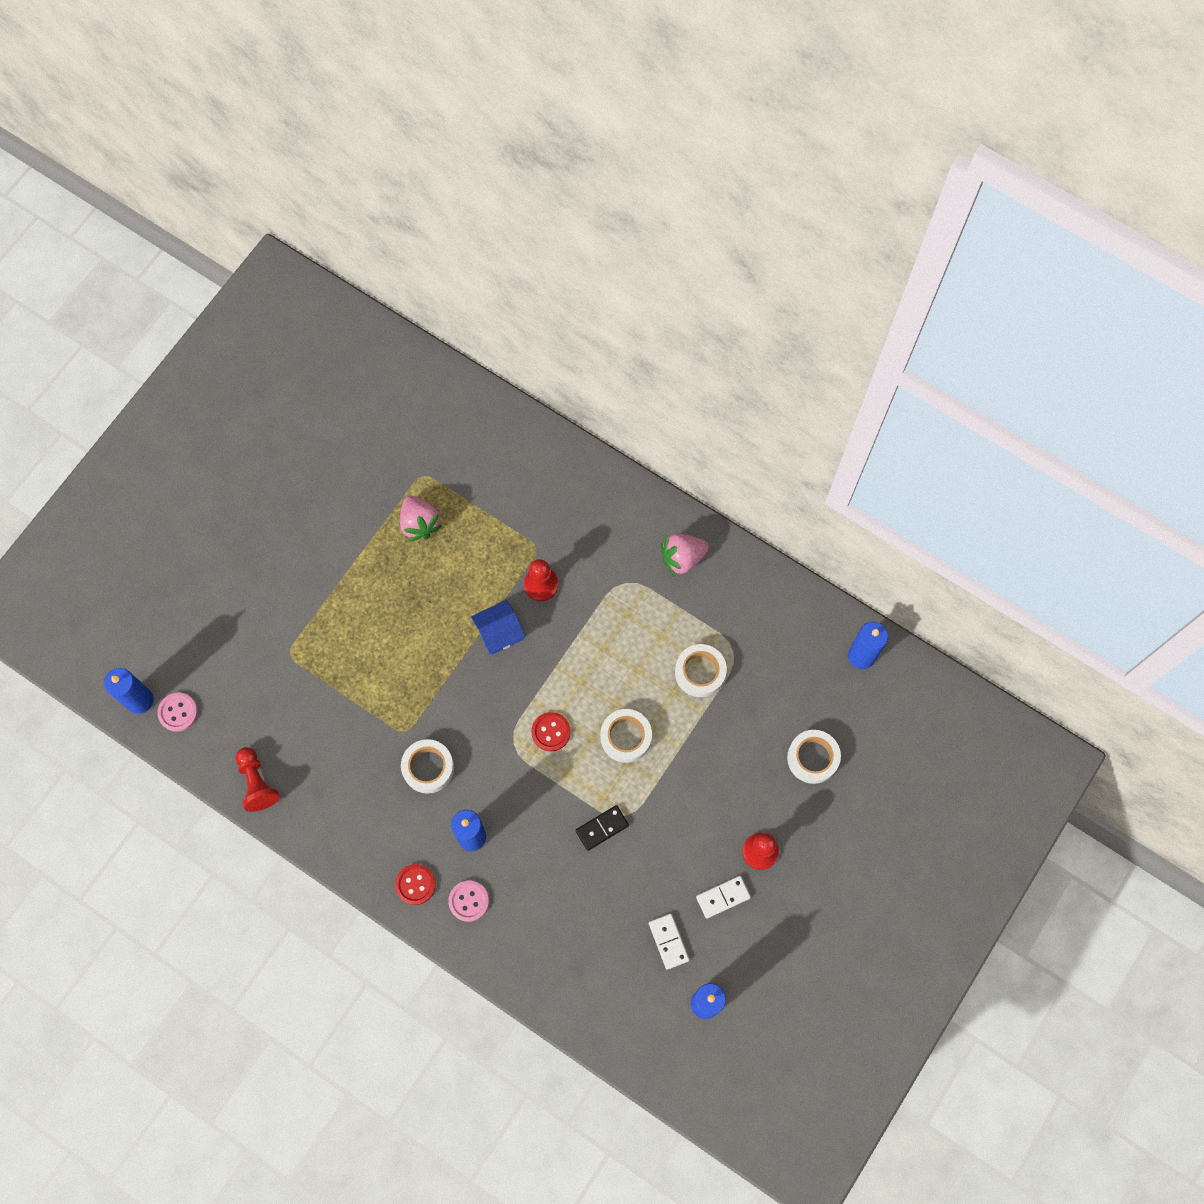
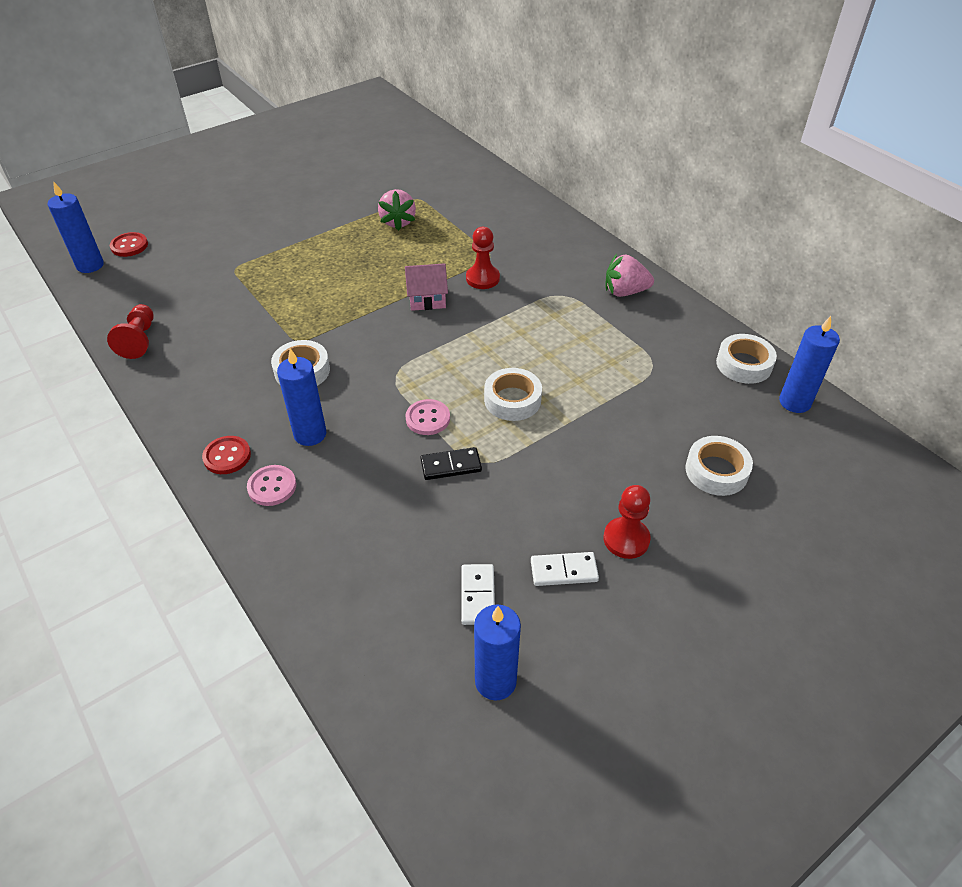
camera: 20 degrees right, 25 degrees down
pink button [158,693,198,732] -> pink button moved to [406,399,450,435]
blue house [471,600,525,655] -> pink house [405,263,448,311]
red button [531,712,571,751] -> red button moved to [110,232,148,257]
white tape [675,644,727,697] -> white tape moved to [716,334,777,384]

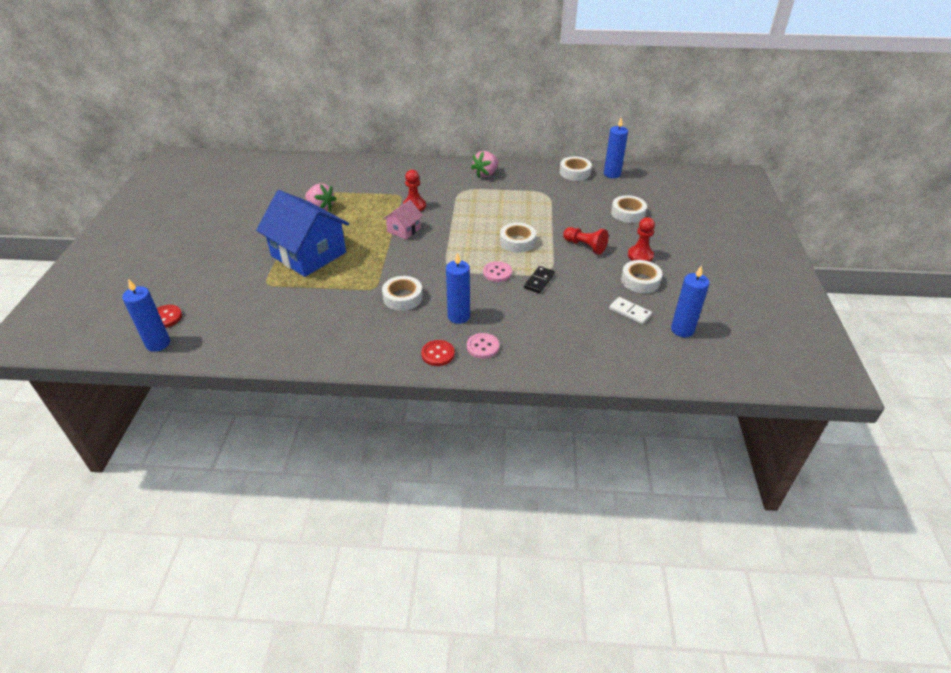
camera: 50 degrees left, 5 degrees down
red pawn [107,304,154,359] -> red pawn moved to [563,227,608,255]
white domino [531,552,599,586] -> white tape [621,260,662,293]
none -> blue house [256,190,349,277]

